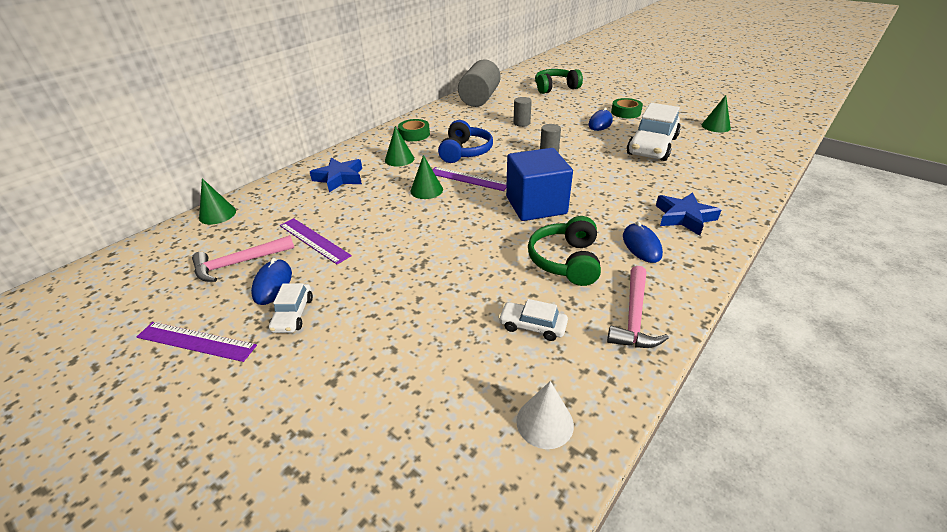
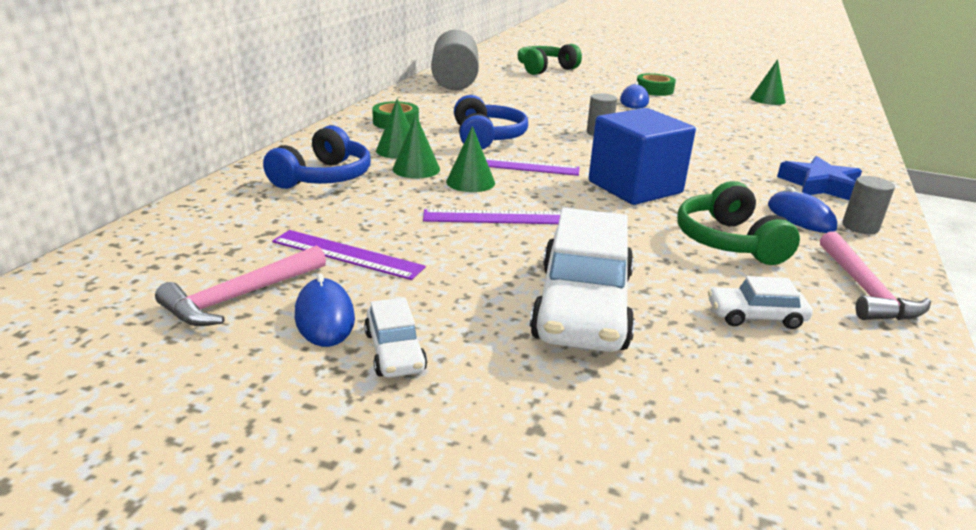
camera: 20 degrees left, 10 degrees down
purple ruler [137,322,257,362] -> purple ruler moved to [423,209,561,224]
green cone [199,178,236,225] -> green cone moved to [393,115,440,178]
blue star [310,158,362,192] -> blue headphones [263,125,371,189]
grey cylinder [513,97,532,127] -> grey cylinder moved to [842,176,895,234]
white cone [516,381,574,449] -> none
white car [627,103,681,161] -> white car moved to [530,208,635,352]

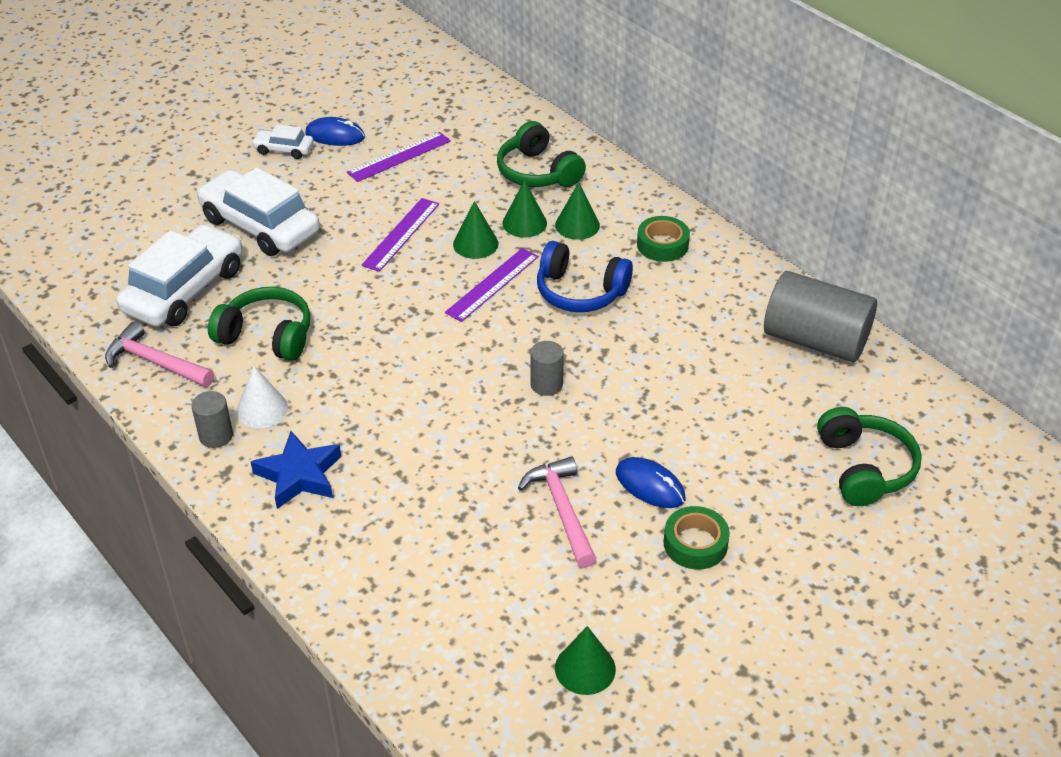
camera: 120 degrees right, 15 degrees up
pink hammer [155,245,326,326] -> pink hammer moved to [518,456,597,568]
blue headphones [263,125,371,189] -> green headphones [497,121,586,187]
blue cube [589,108,696,205] -> none
white car [708,276,813,329] -> white car [116,224,243,327], size x2.10
blue mouse [768,187,837,233] -> white cone [236,366,288,428]

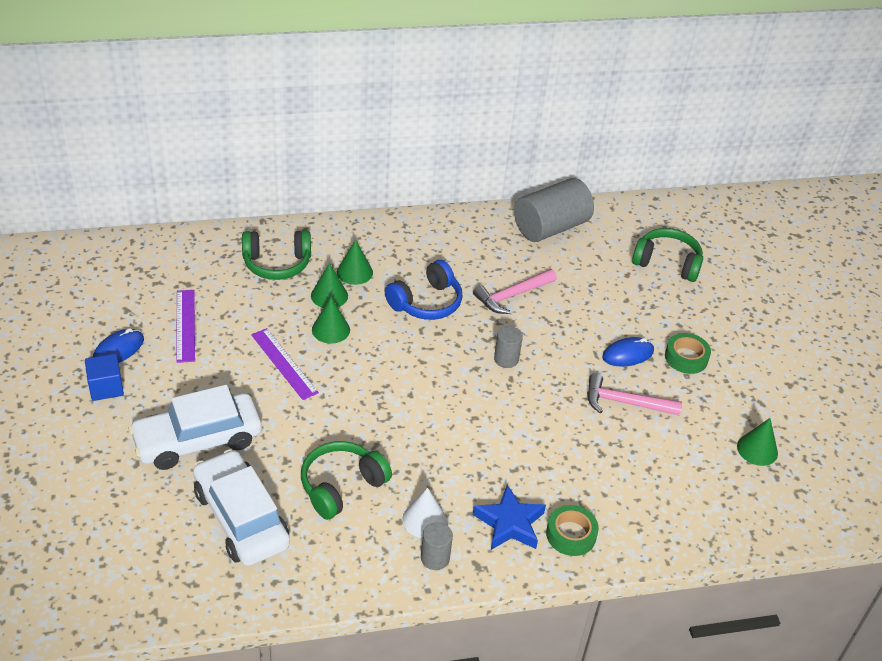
camera: 65 degrees left, 0 degrees up
pink hammer [105,322,214,387] -> pink hammer moved to [473,269,557,314]
white car [251,124,314,159] -> blue cube [85,354,124,401]
purple ruler [445,248,539,322] -> none
green tape [637,216,690,262] -> green tape moved to [546,505,599,556]

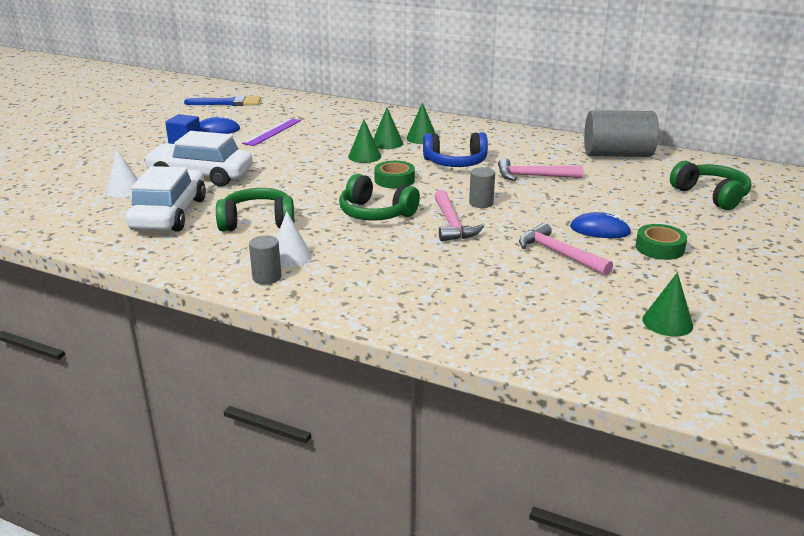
camera: 40 degrees right, 15 degrees down
green headphones [242,230,311,280] -> green headphones moved to [339,174,420,221]
purple ruler [251,328,319,400] -> none
blue star [473,485,546,550] -> none
green tape [546,505,599,556] -> green tape moved to [374,161,415,188]
none -> white cone [106,150,138,198]
none -> blue brush [184,95,261,106]
none -> pink hammer [434,190,484,241]

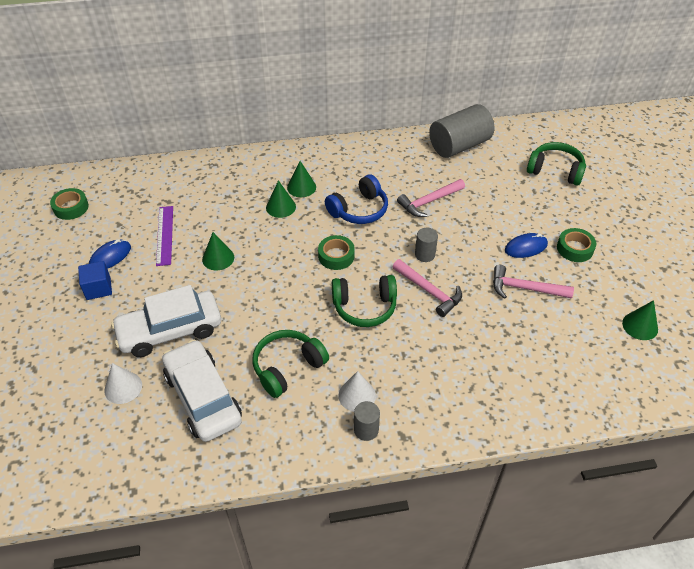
camera: 35 degrees left, 20 degrees up
blue brush [184,95,261,106] -> green tape [50,188,89,220]
green cone [348,120,381,163] -> green cone moved to [202,232,234,270]

